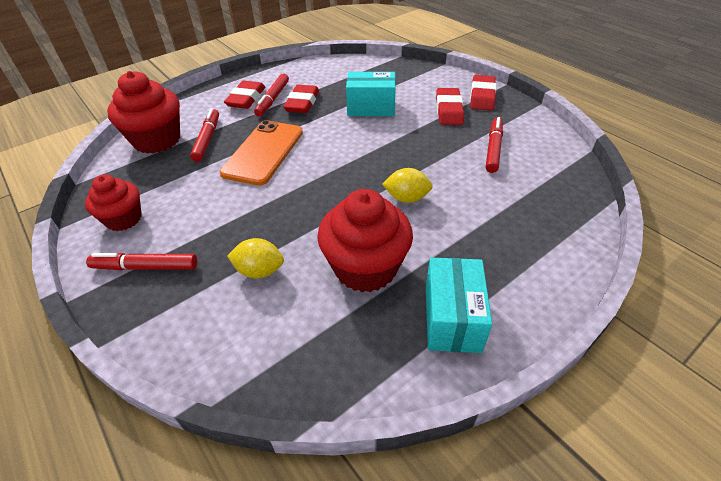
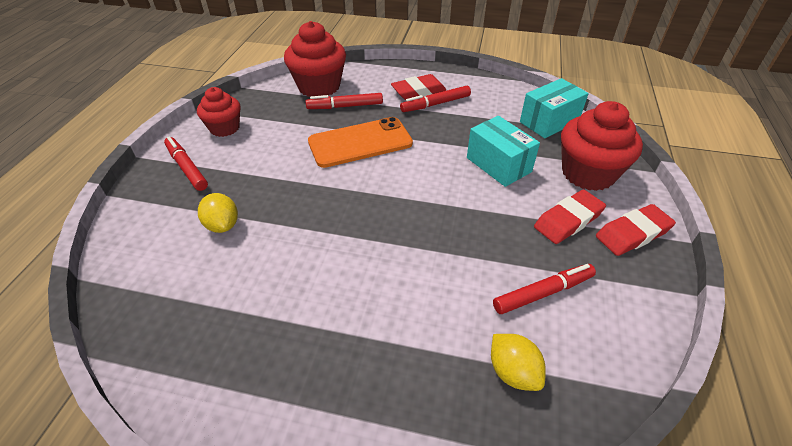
camera: 50 degrees right, 0 degrees up
red marker [190,108,219,162] -> red marker turned 150 degrees counterclockwise [306,93,383,109]
red eraser [283,85,319,113] -> none
red cupcake [317,189,413,292] -> red cupcake moved to [561,101,643,191]
yellow lemon [382,168,433,203] -> yellow lemon moved to [491,334,546,391]
turquoise box [426,257,492,353] -> turquoise box moved to [520,78,589,138]

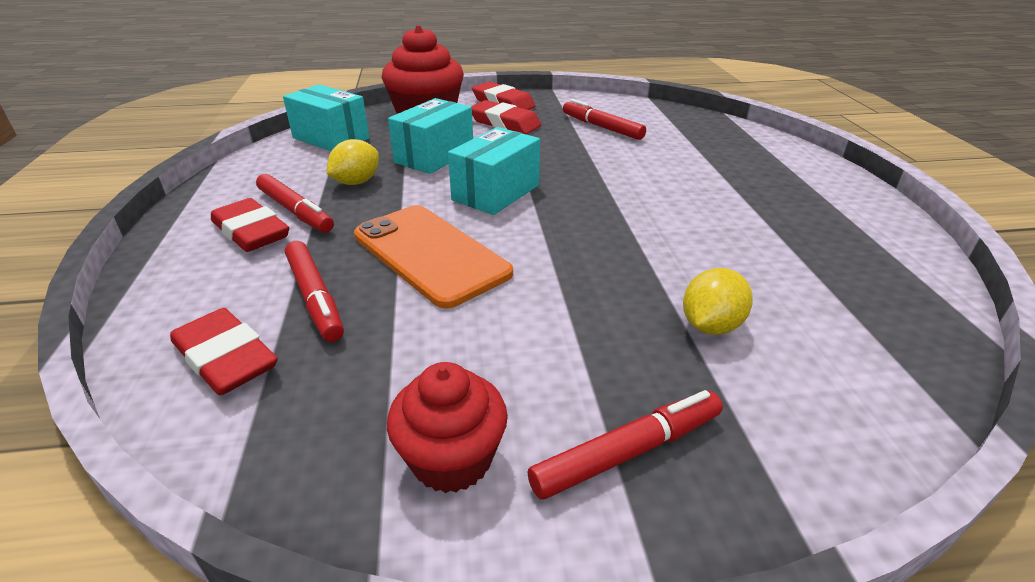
camera: 110 degrees left, 10 degrees down
red marker [164,136,208,191] -> red marker turned 150 degrees counterclockwise [528,390,723,500]
red cupcake [284,21,346,97] -> red eraser [170,308,278,395]
yellow lemon [491,334,546,391] -> yellow lemon moved to [326,139,379,185]
none -> turquoise box [448,127,540,215]

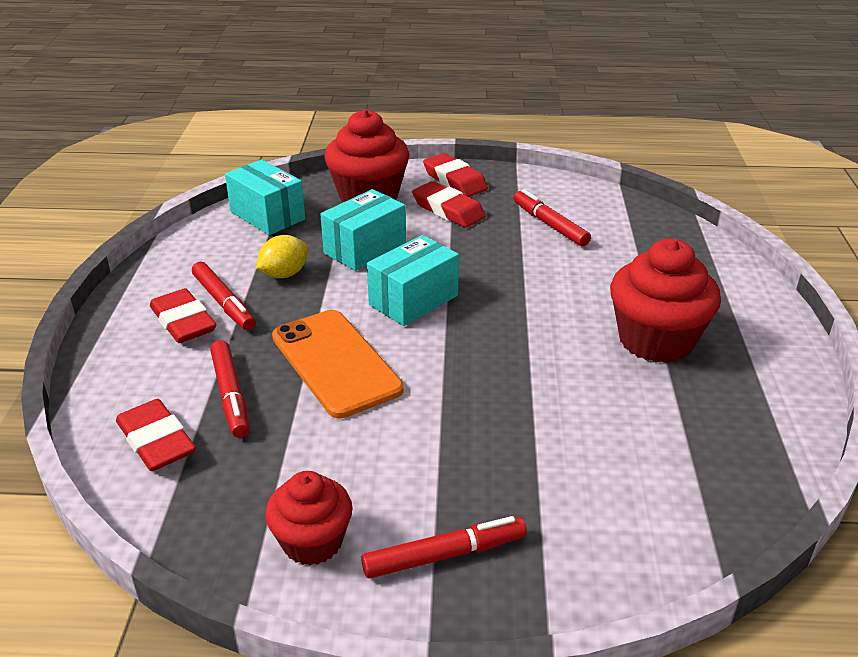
camera: 10 degrees right, 0 degrees up
yellow lemon [683,268,753,335] -> none
none -> red cupcake [610,239,721,363]

